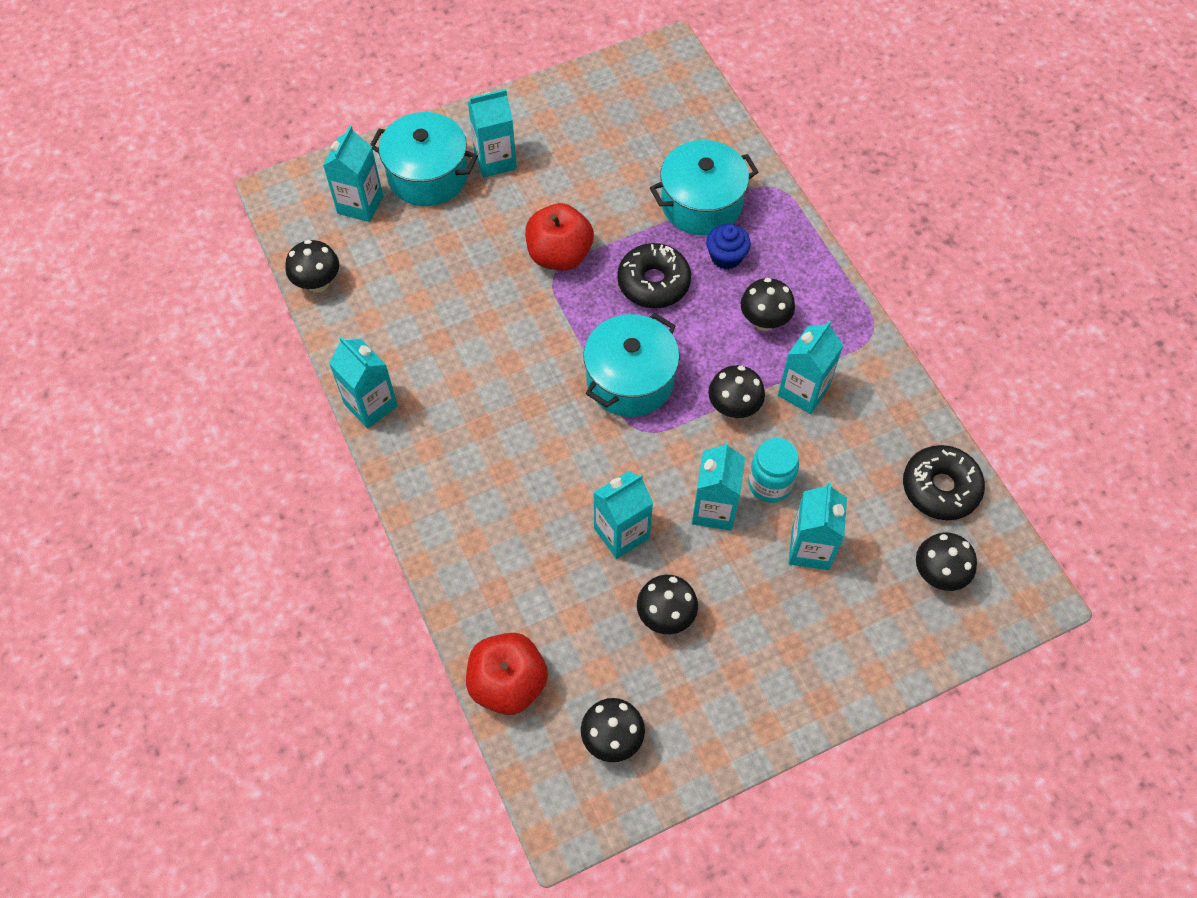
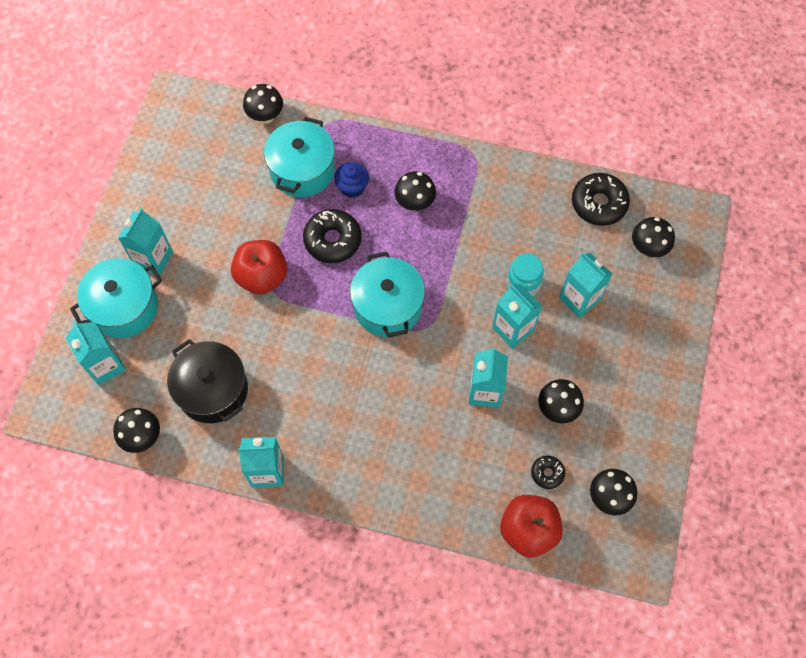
camera: 50 degrees left, 5 degrees up
black mushroom [708,365,765,418] -> black mushroom moved to [243,84,283,124]
turquoise carton [778,321,843,414] -> none
none -> black pot [167,339,248,423]
none -> black donut [531,455,565,489]

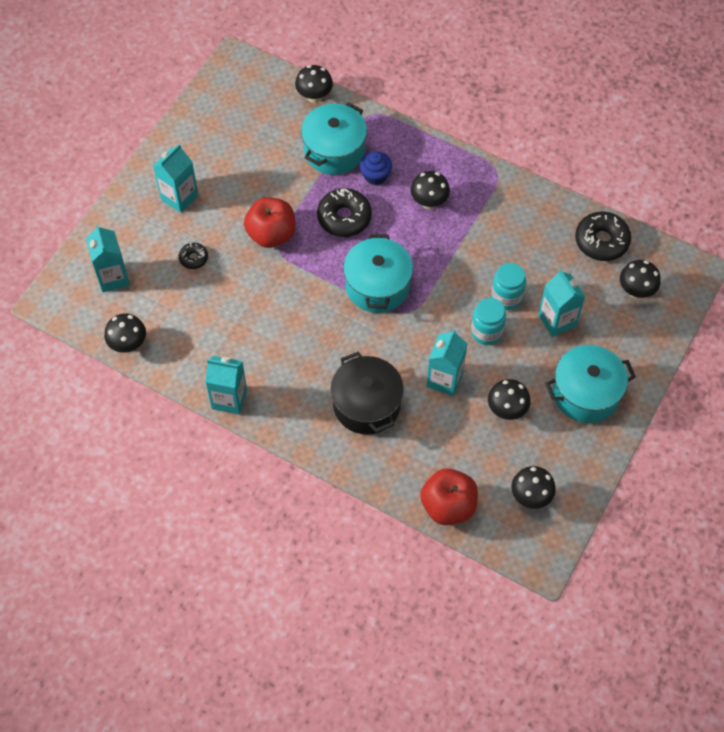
camera: 15 degrees right, 5 degrees down
turquoise pot [70,258,162,338] -> turquoise pot moved to [545,345,636,423]
black pot [167,339,248,423] -> black pot moved to [330,351,404,435]
turquoise carton [492,284,542,349] -> turquoise jar [471,298,506,345]
black donut [531,455,565,489] -> black donut moved to [179,243,208,269]

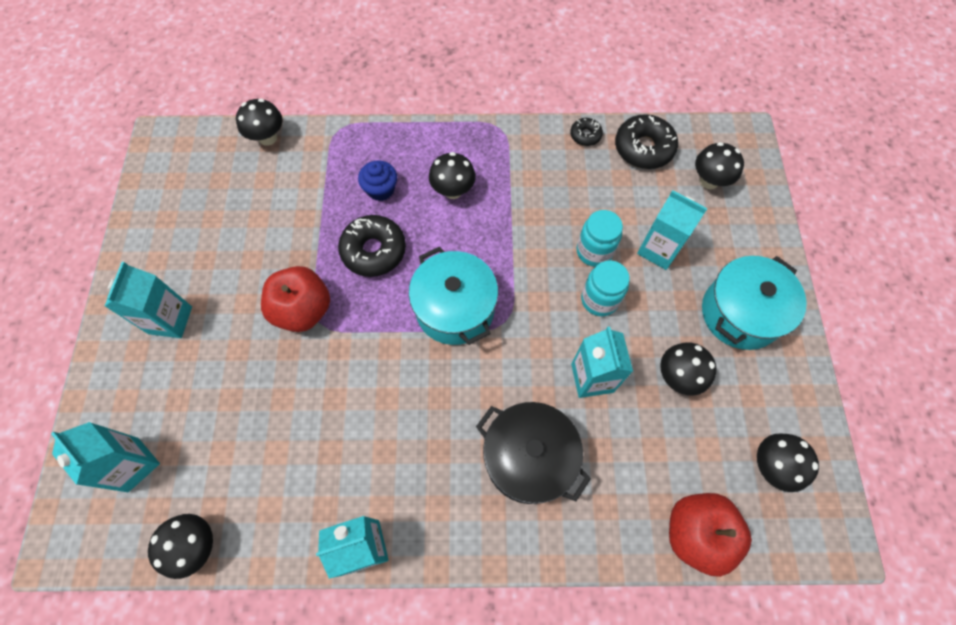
camera: 30 degrees left, 5 degrees up
black donut [179,243,208,269] -> black donut moved to [570,118,603,146]
turquoise pot [301,102,367,175] -> none

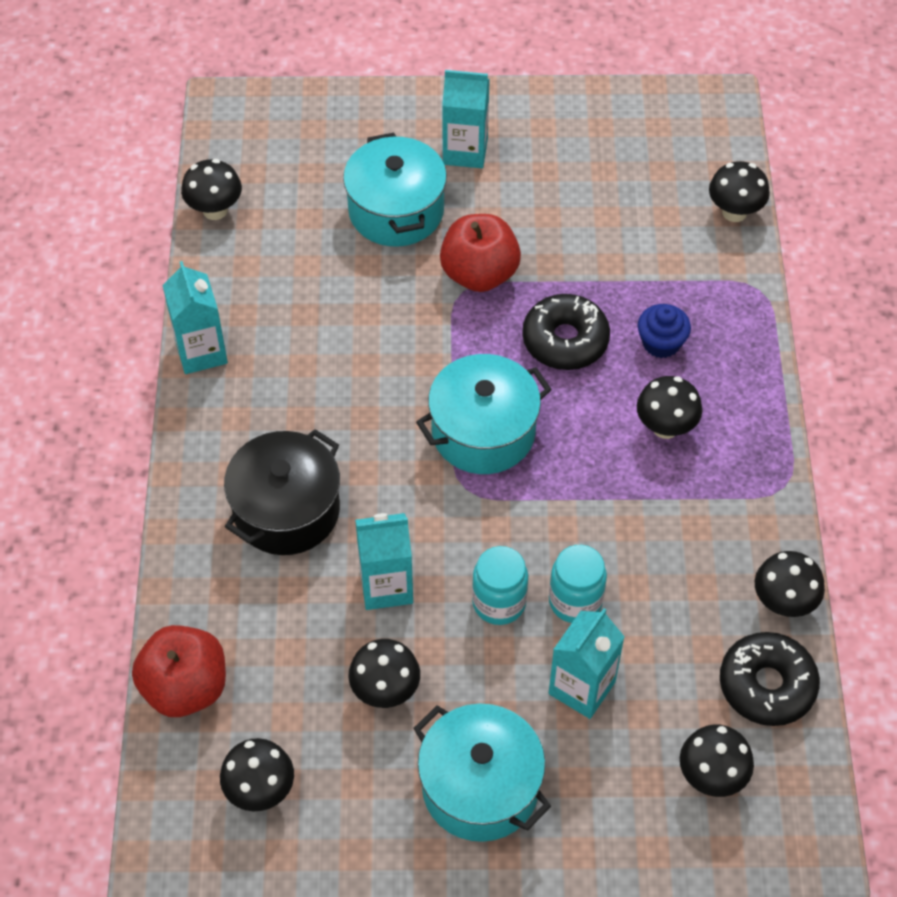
camera: 90 degrees right, 10 degrees down
turquoise carton [51,422,160,492] -> none
black donut [570,118,603,146] -> black mushroom [755,551,825,617]
none -> turquoise pot [343,133,447,247]

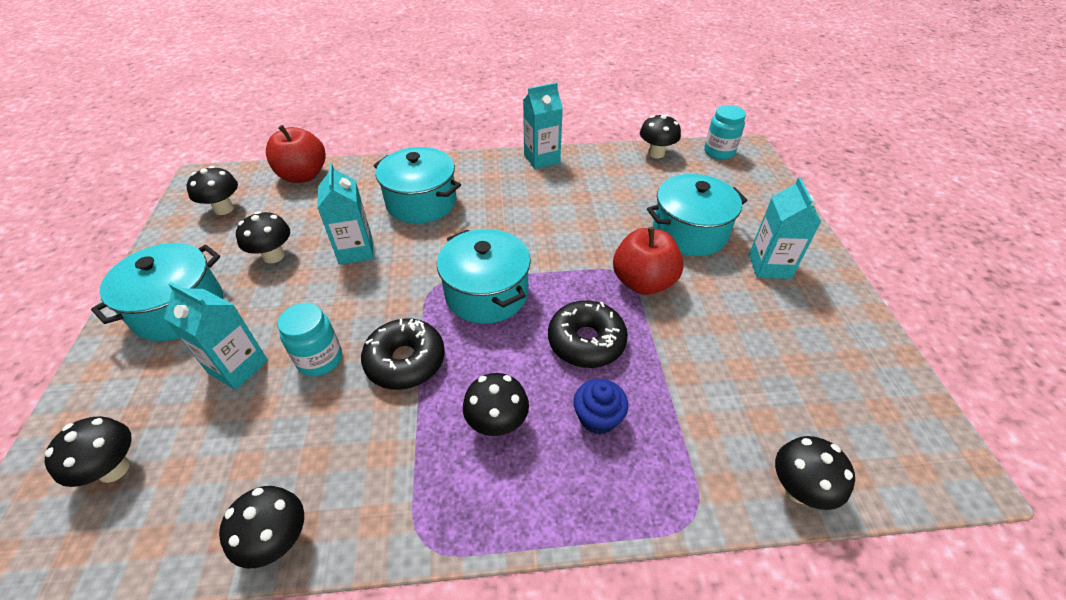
camera: 85 degrees right, 10 degrees down
black pot [224,429,340,555] -> turquoise pot [374,147,461,223]
turquoise jar [472,546,528,625] -> turquoise jar moved to [704,105,746,160]
black donut [720,632,820,726] -> black donut moved to [361,318,445,390]

